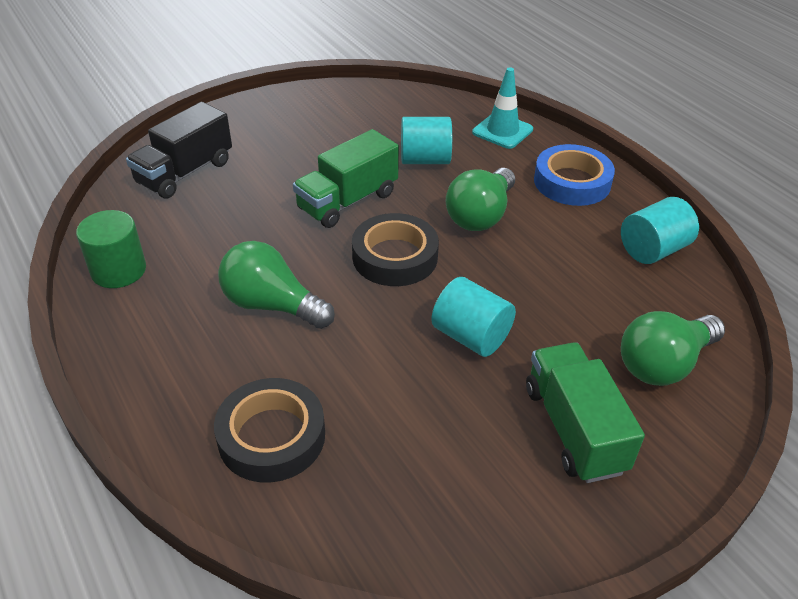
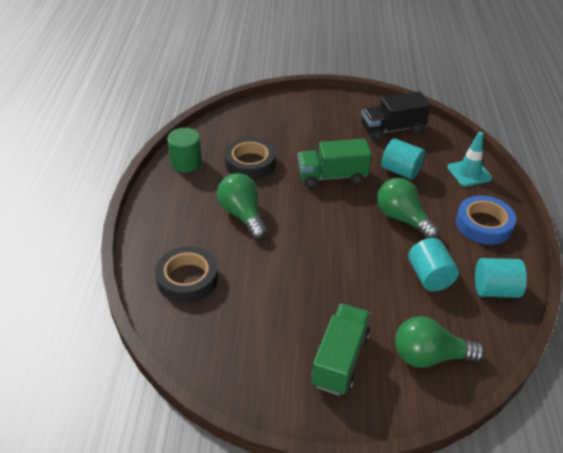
camera: 35 degrees right, 0 degrees up
black truck [126,102,232,199] -> black truck moved to [361,91,431,141]
black tape [352,213,439,286] -> black tape moved to [224,138,276,180]
turquoise cylinder [431,277,516,357] -> turquoise cylinder moved to [408,238,459,291]
green light bulb [446,168,515,231] -> green light bulb turned 75 degrees clockwise [377,178,440,239]

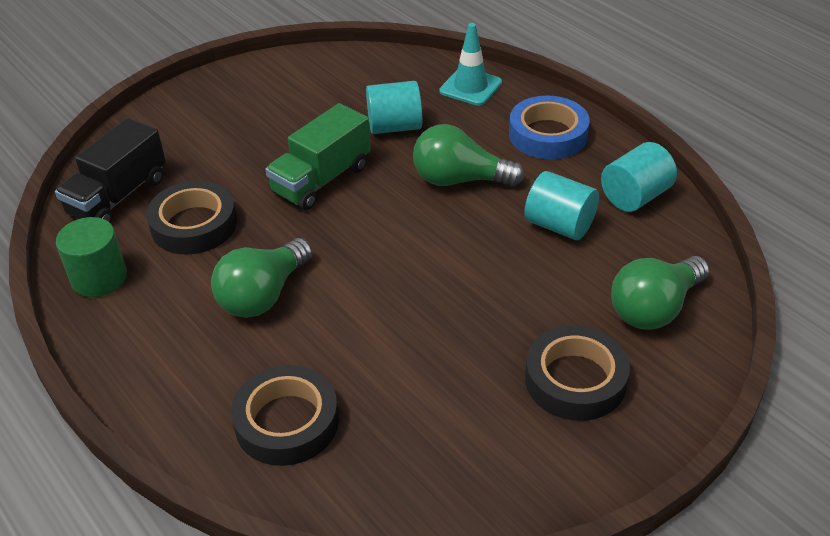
camera: 40 degrees left, 0 degrees up
green light bulb [217,173,267,239] -> green light bulb turned 75 degrees counterclockwise [211,238,313,318]
green truck [311,304,371,396] -> black tape [525,325,630,421]
black truck [361,91,431,141] -> black truck moved to [55,118,166,223]

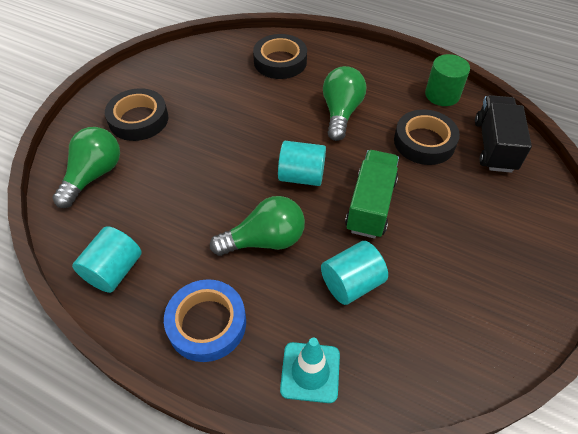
camera: 155 degrees right, 10 degrees up
turquoise cylinder [524,171,599,240] -> turquoise cylinder moved to [278,141,326,186]

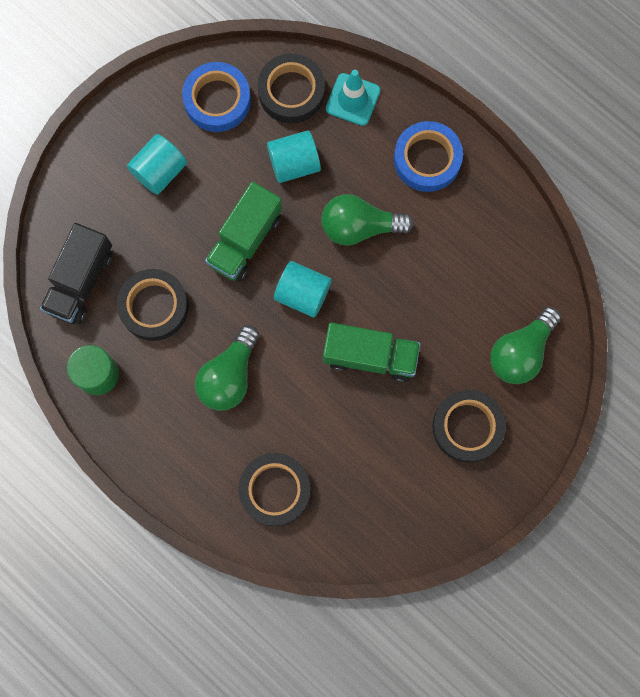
camera: 165 degrees left, 25 degrees up
turquoise cylinder [72,226,142,293] -> turquoise cylinder moved to [127,134,187,195]
none -> blue tape [182,62,251,132]
none -> black tape [257,53,325,124]
none -> green truck [323,322,420,382]

